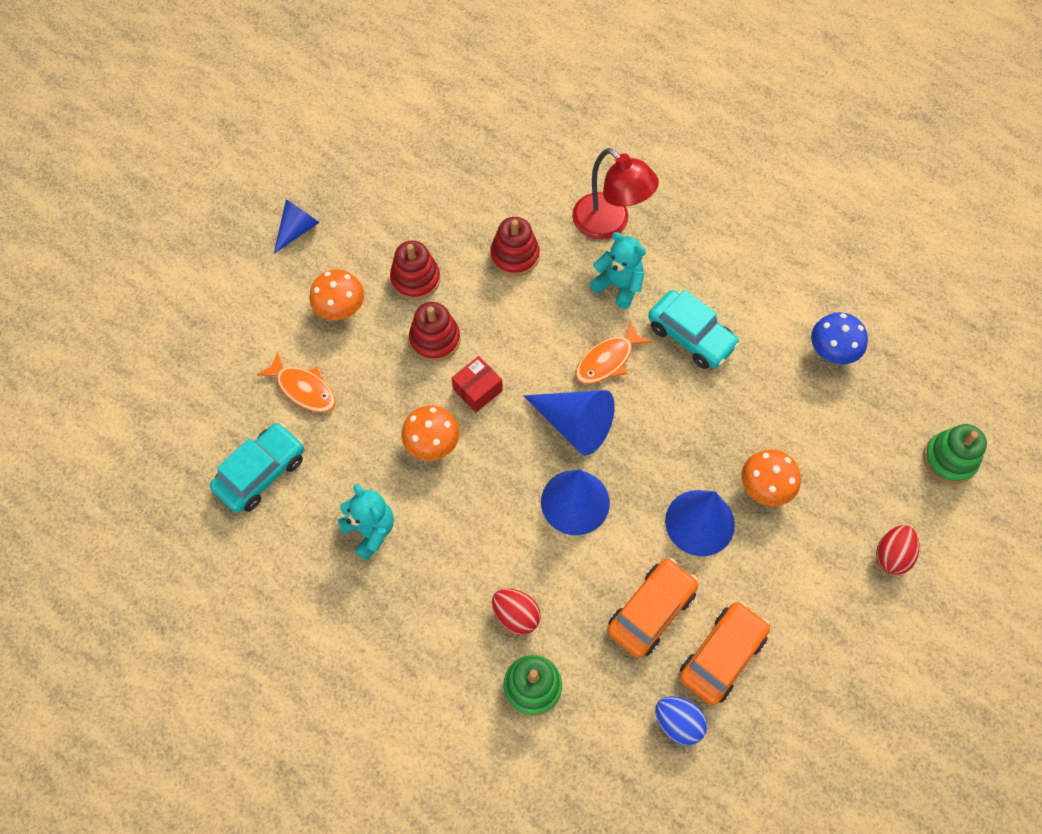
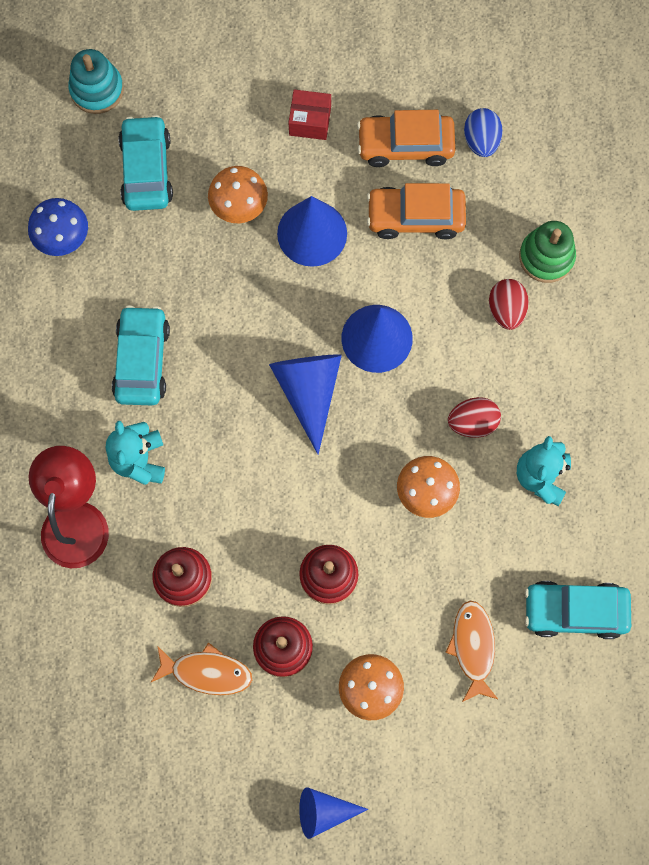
camera: 130 degrees left, 10 degrees up
red box [452,356,503,412] -> red box moved to [288,89,331,140]
orange fish [575,322,651,384] -> orange fish moved to [151,642,252,695]
red egg [876,525,919,575] -> red egg moved to [448,397,501,438]
green stacking toy [923,424,987,484] -> turquoise stacking toy [68,49,124,114]
none -> turquoise car [118,115,173,211]

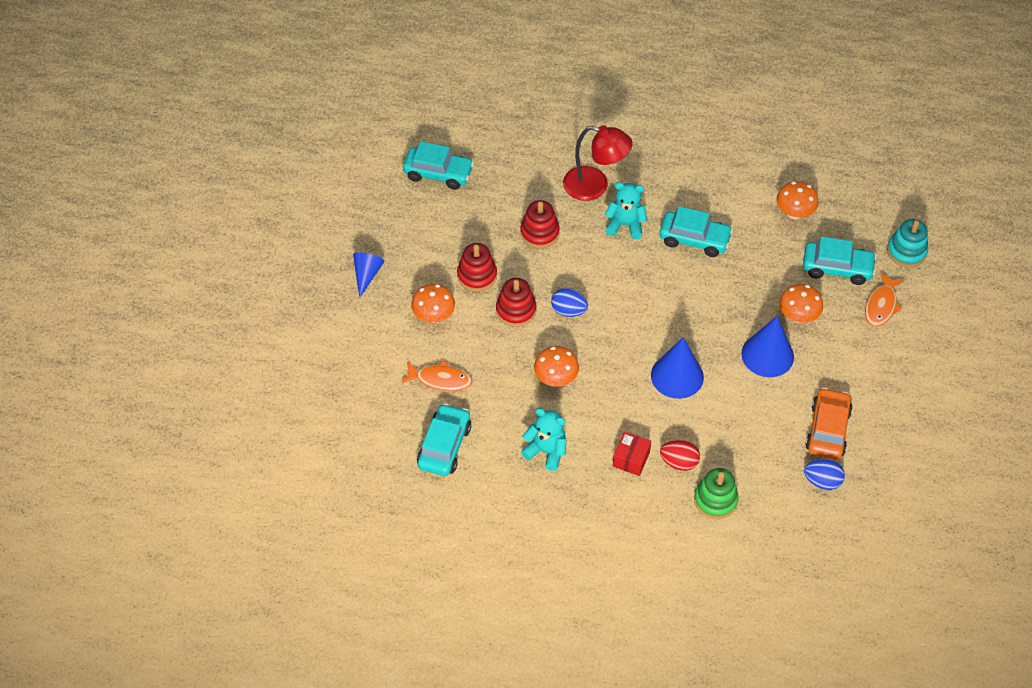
camera: 105 degrees right, 20 degrees down
blue mushroom [28,198,88,256] -> orange mushroom [776,181,819,219]
orange fish [151,642,252,695] -> orange fish moved to [865,272,904,327]
blue cone [269,354,342,455] -> none
red box [288,89,331,140] -> red box moved to [613,432,651,476]
orange car [367,183,466,239] -> none
red egg [448,397,501,438] -> none
none -> turquoise car [403,141,474,190]
none -> blue egg [551,288,588,317]

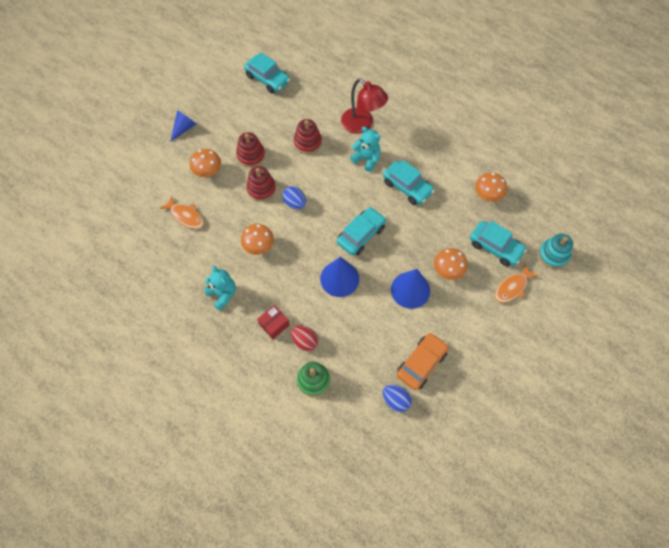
camera: 25 degrees right, 10 degrees up
turquoise car [417,403,471,476] -> turquoise car moved to [337,207,386,255]

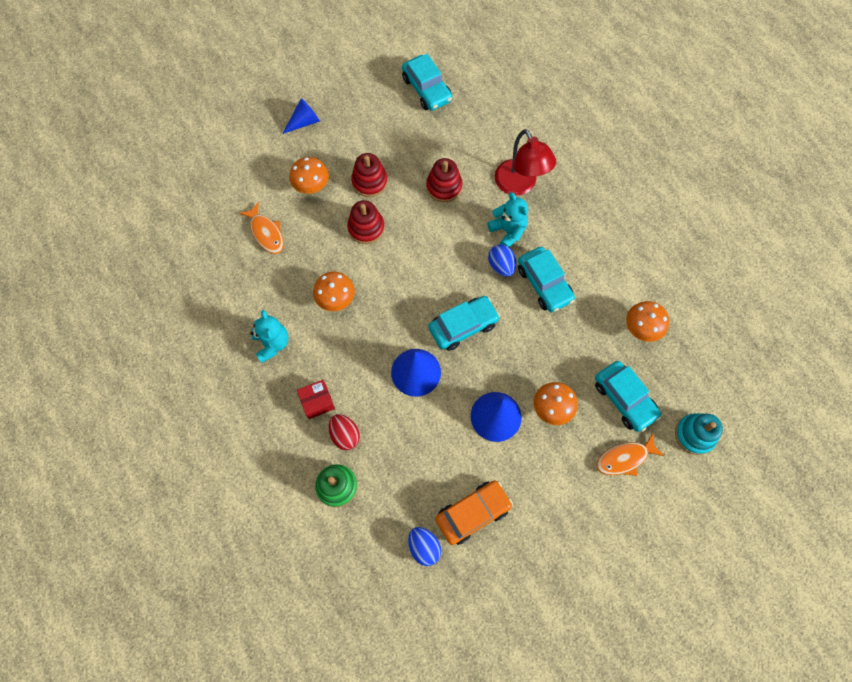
camera: 20 degrees right, 5 degrees up
blue egg [282,186,306,209] -> blue egg moved to [488,244,517,277]

